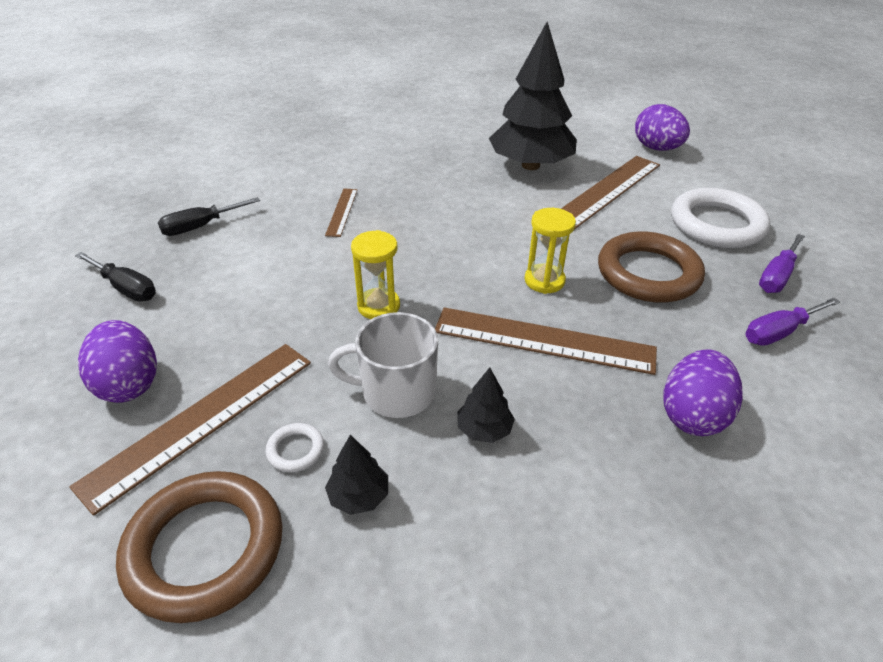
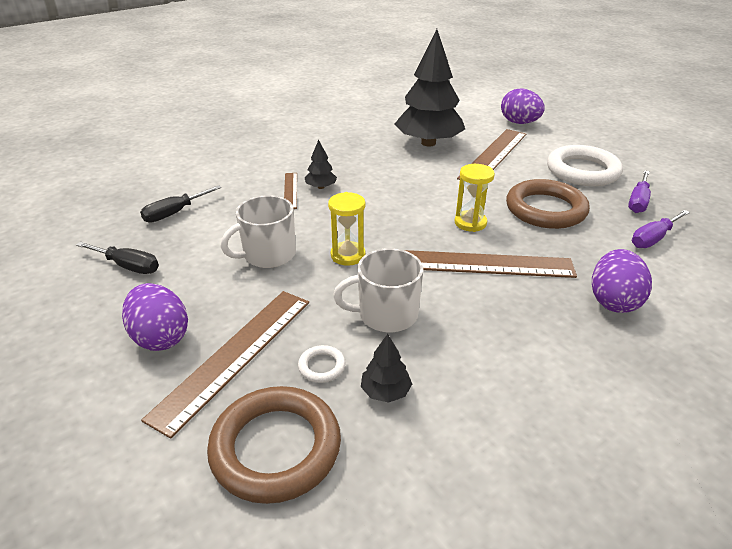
camera: 10 degrees left, 5 degrees down
black tree [457,368,515,443] -> black tree moved to [305,140,337,189]
none -> white mug [221,195,296,268]

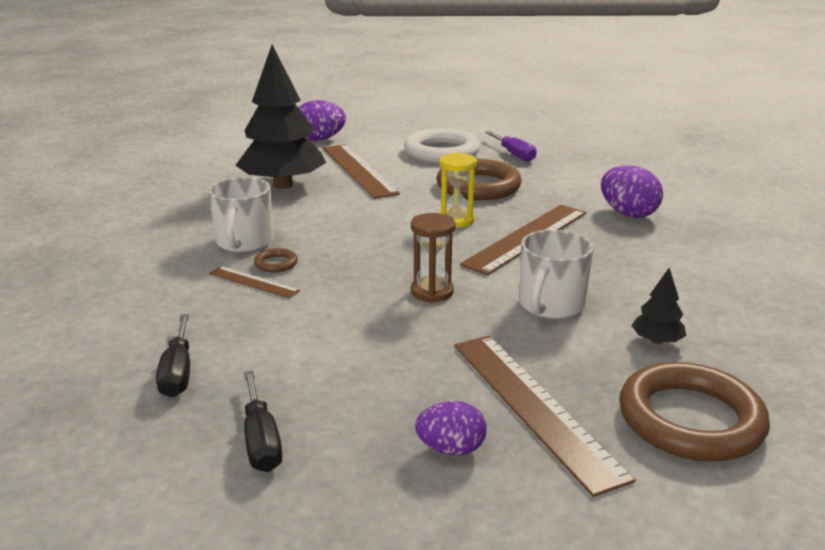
camera: 55 degrees left, 10 degrees down
black screwdriver [76,241,159,274] -> black screwdriver turned 105 degrees clockwise [244,371,283,472]
purple egg [122,283,188,351] -> purple egg [415,401,487,455], size x0.66
white mug [221,195,296,268] -> white mug moved to [208,177,273,252]
white ring [298,345,346,383] -> none
black tree [305,140,337,189] -> brown ring [254,248,298,273]
yellow hourglass [328,192,365,266] -> brown hourglass [411,213,456,303]
purple screwdriver [632,210,690,248] -> none

